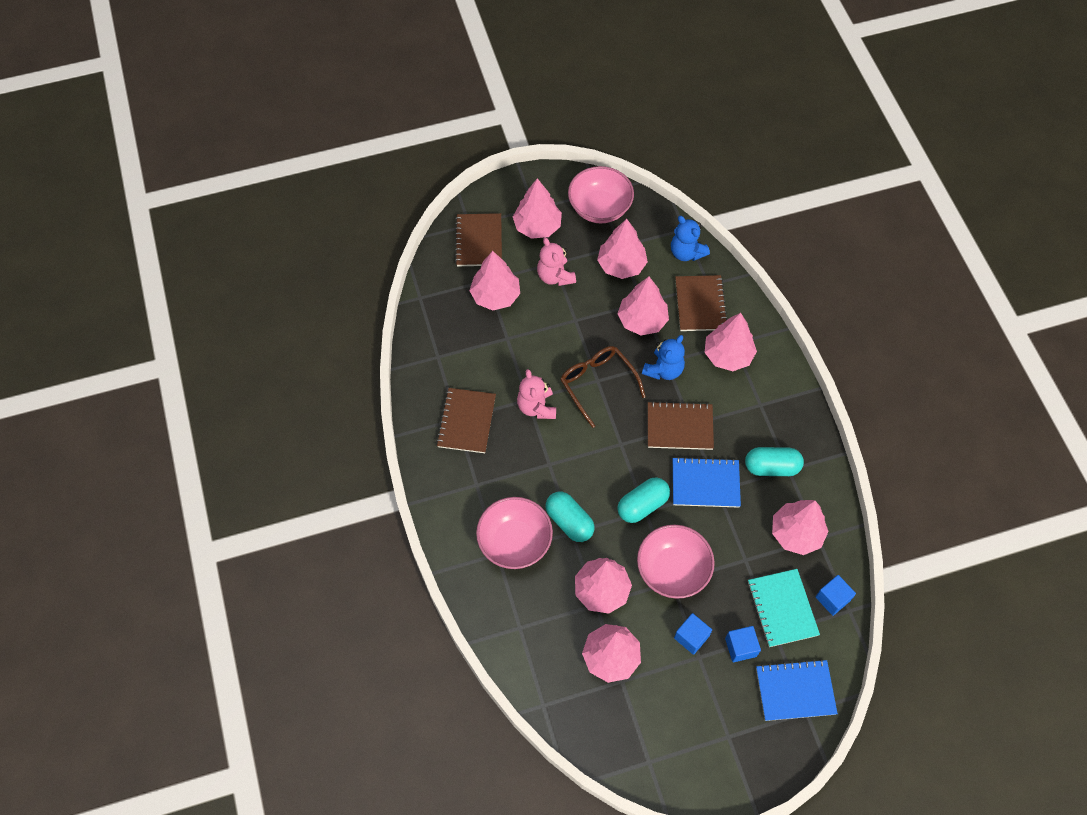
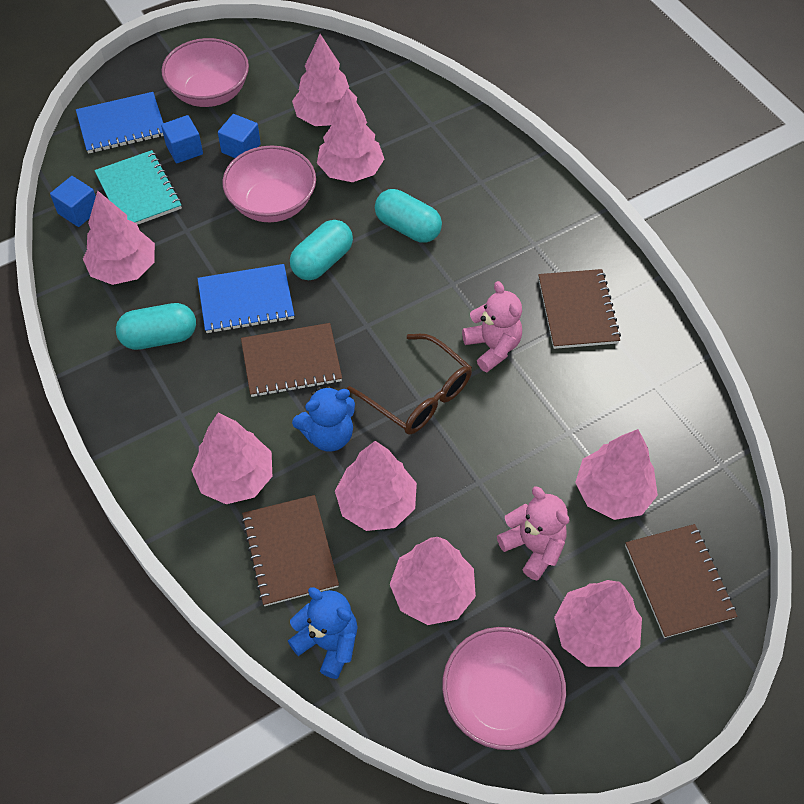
camera: 165 degrees right, 5 degrees down
pink bowl [476,497,553,569] -> pink bowl moved to [161,38,249,107]
blue teddy bear [642,335,685,380] -> blue teddy bear turned 135 degrees counterclockwise [292,386,355,452]

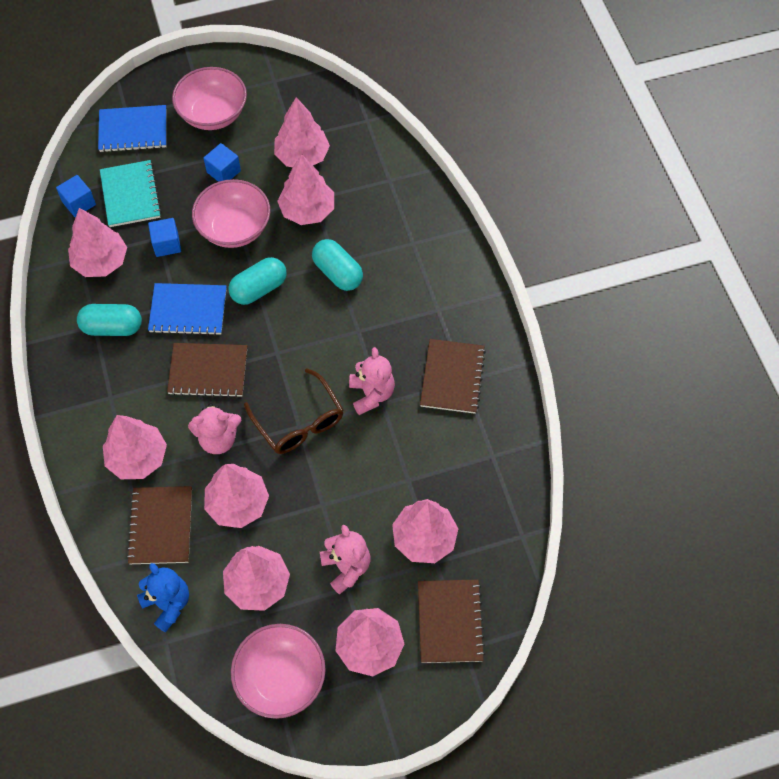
camera: 15 degrees right, 5 degrees up
blue cube [161,115,203,163] -> blue cube moved to [148,218,181,257]
blue teddy bear [292,386,355,452] -> pink teddy bear [188,403,241,454]

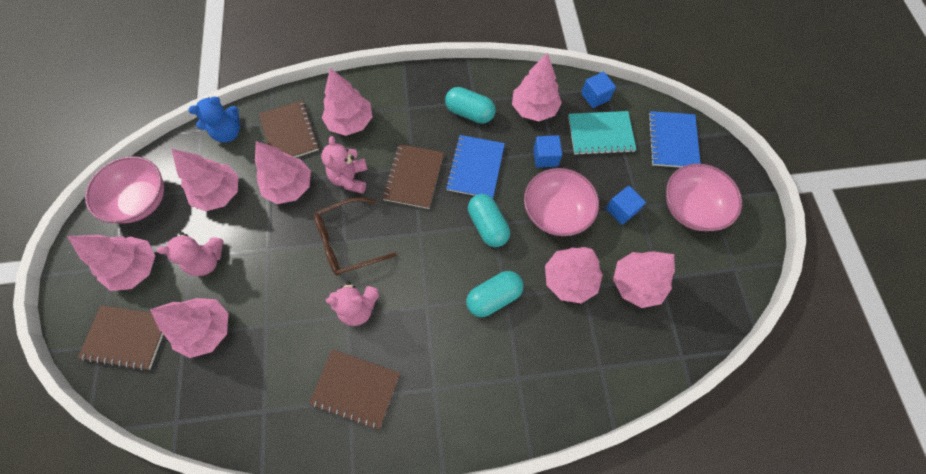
camera: 100 degrees right, 5 degrees up
turquoise capsule [77,304,142,336] -> turquoise capsule turned 75 degrees counterclockwise [445,87,495,124]
brown notebook [126,486,192,564] -> brown notebook turned 60 degrees clockwise [259,100,319,158]

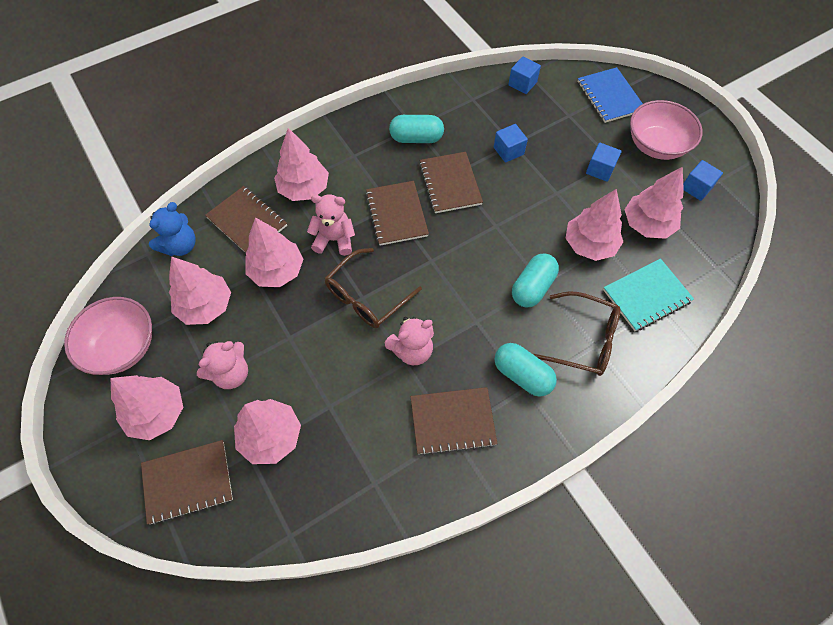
camera: 25 degrees left, 5 degrees down
pink teddy bear [321,136,368,194] -> pink teddy bear turned 120 degrees clockwise [307,194,355,256]
blue notebook [446,135,505,198] -> brown notebook [419,152,483,213]
turquoise capsule [468,194,510,247] -> turquoise capsule moved to [494,343,557,397]
pink tree [512,53,562,121] -> none
pink bowl [524,168,599,236] -> none
turquoise notebook [568,111,636,155] -> turquoise notebook moved to [603,258,694,331]
none -> brown glasses [533,292,621,376]
none -> blue cube [683,160,723,201]

